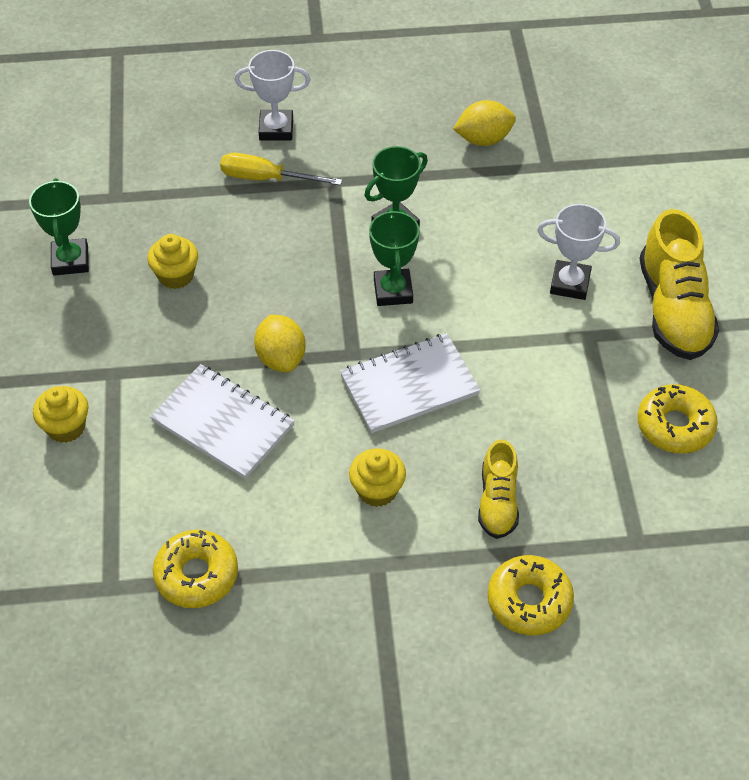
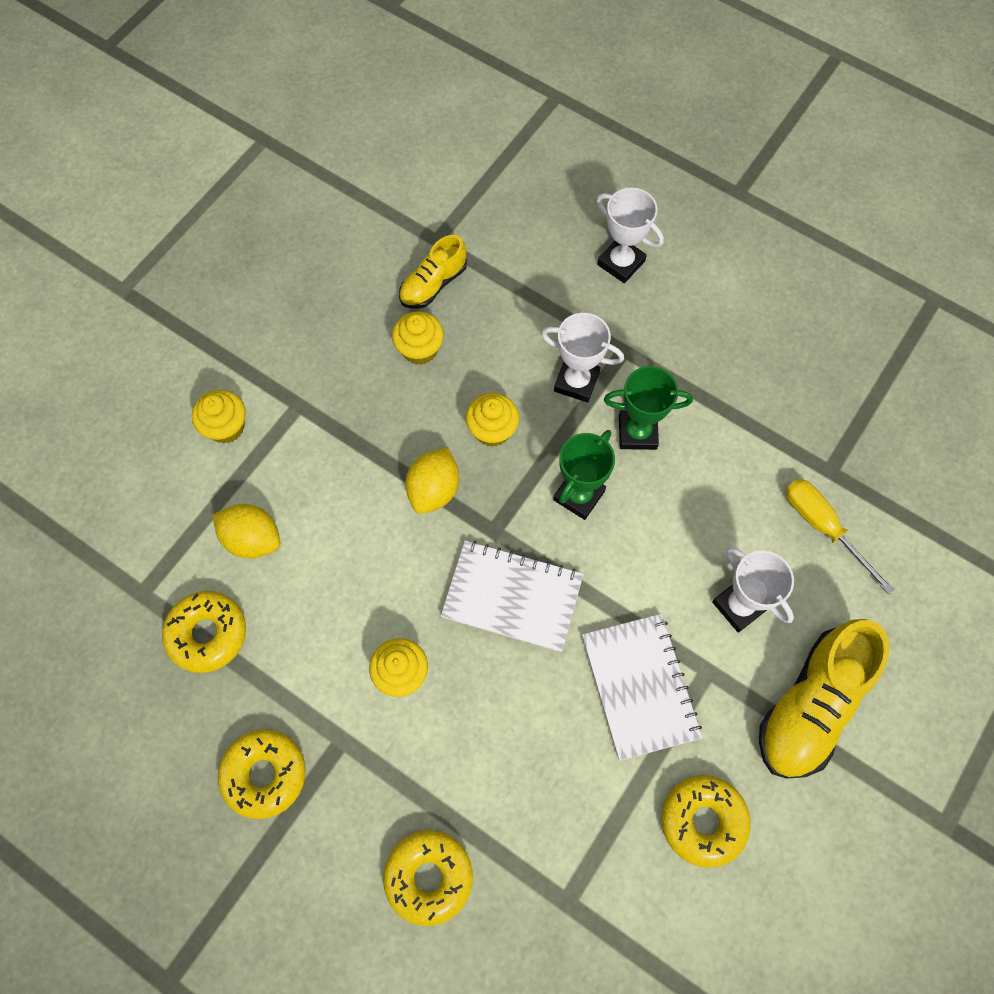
camera: 40 degrees right, 15 degrees up
green trophy [29,178,89,276] -> none
white notebook [150,364,295,479] -> white notebook moved to [582,614,702,761]
yellow screwdriver [220,153,342,185] -> yellow screwdriver moved to [786,479,894,594]
yellow lemon [453,100,516,146] -> yellow lemon moved to [212,504,280,559]
yellow shoe [478,439,519,539] -> yellow shoe moved to [399,235,467,309]
none -> yellow donut [218,729,306,819]
none -> yellow cupcake [466,393,519,447]
none -> white trophy [541,313,624,403]

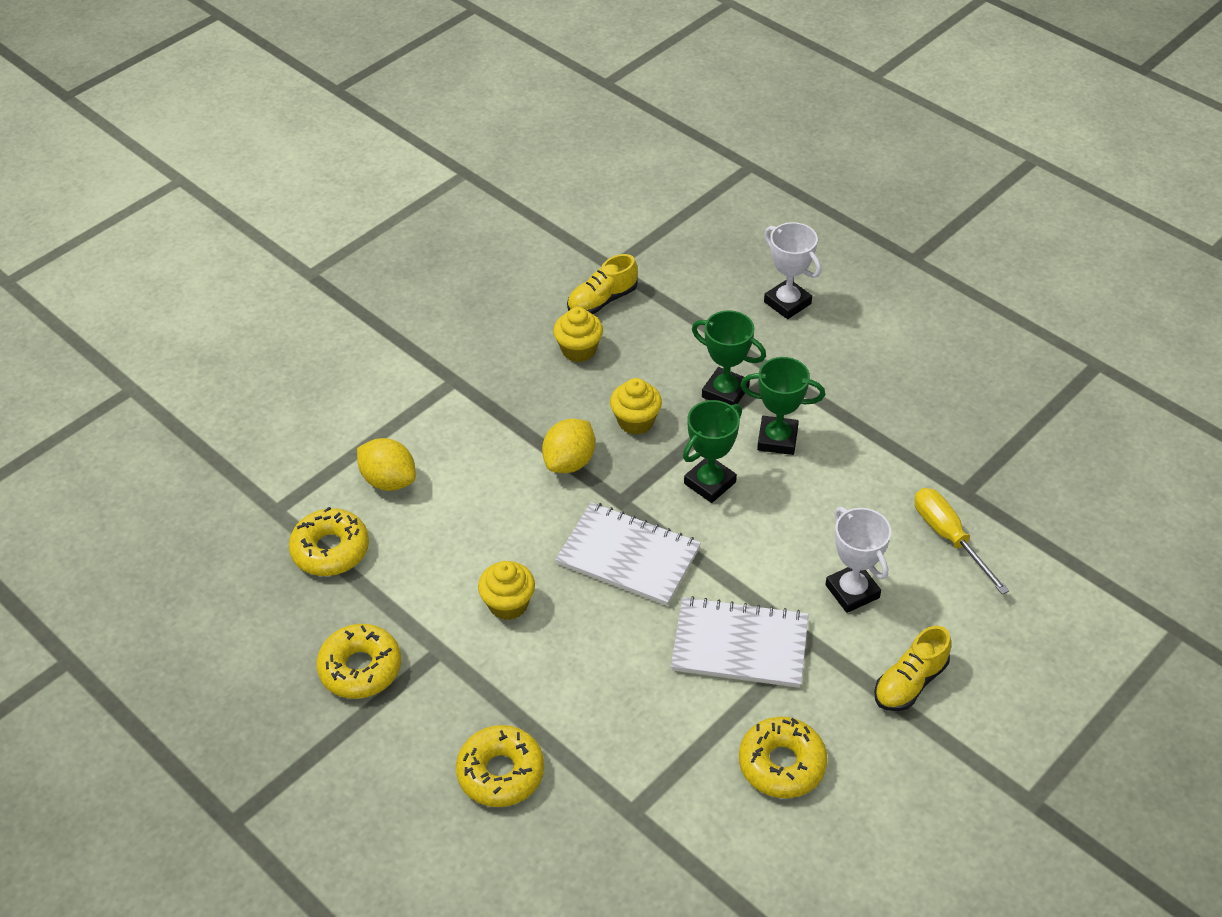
camera: 10 degrees right, 20 degrees down
yellow cupcake [192,390,246,444] -> none
white trophy [541,313,624,403] -> green trophy [692,310,766,405]
white notebook [582,614,702,761] -> white notebook turned 75 degrees counterclockwise [671,596,809,688]
yellow shoe [759,619,889,779] -> yellow shoe [874,626,951,711], size x0.58

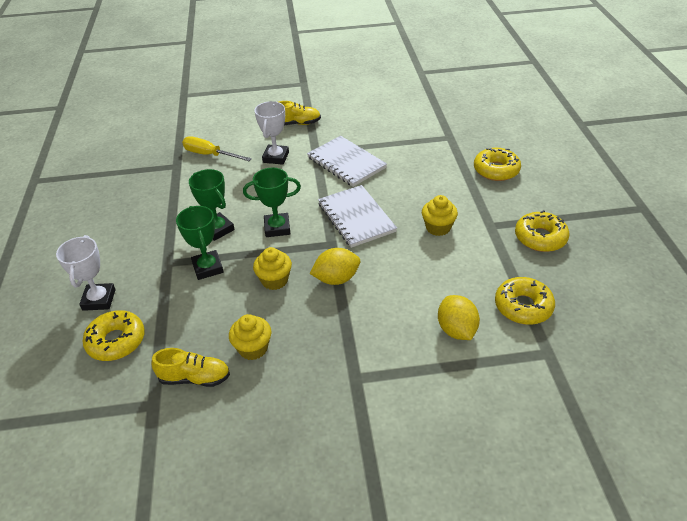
camera: 140 degrees left, 5 degrees down
yellow donut [739,717,828,798] -> yellow donut moved to [82,310,145,361]
yellow screwdriver [915,488,1009,595] -> yellow screwdriver turned 105 degrees clockwise [182,137,252,161]

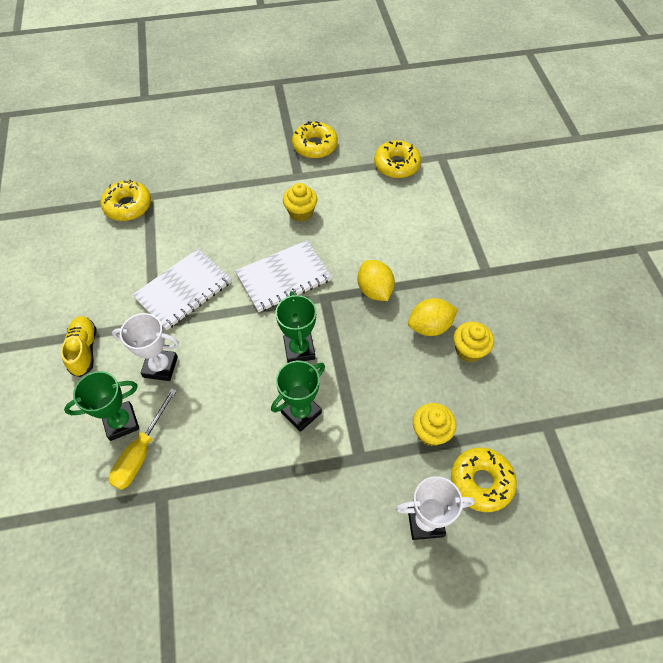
camera: 95 degrees left, 15 degrees up
yellow shoe [152,348,230,387] -> none
green trophy [176,206,224,280] -> green trophy moved to [64,371,139,441]
yellow cupcake [253,247,292,290] -> yellow cupcake moved to [413,403,456,446]
yellow lemon [438,295,480,340] -> yellow lemon moved to [408,298,458,336]
yellow donut [474,148,521,181] -> yellow donut moved to [100,179,151,221]

